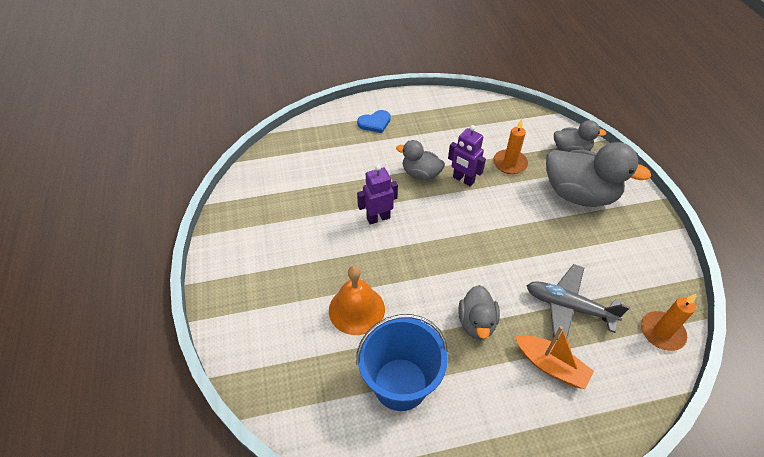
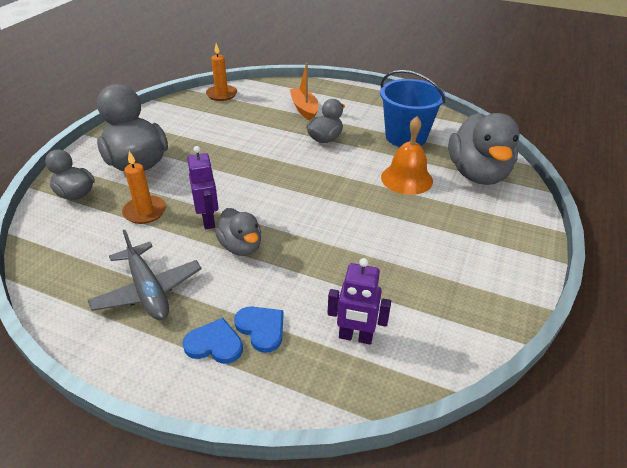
camera: 145 degrees left, 10 degrees down
purple robot [357,165,398,225] -> purple robot moved to [328,258,391,345]
grey plane [526,264,630,340] -> grey plane moved to [88,230,201,320]
none -> blue heart [234,306,283,353]
none -> grey duck [448,113,520,185]

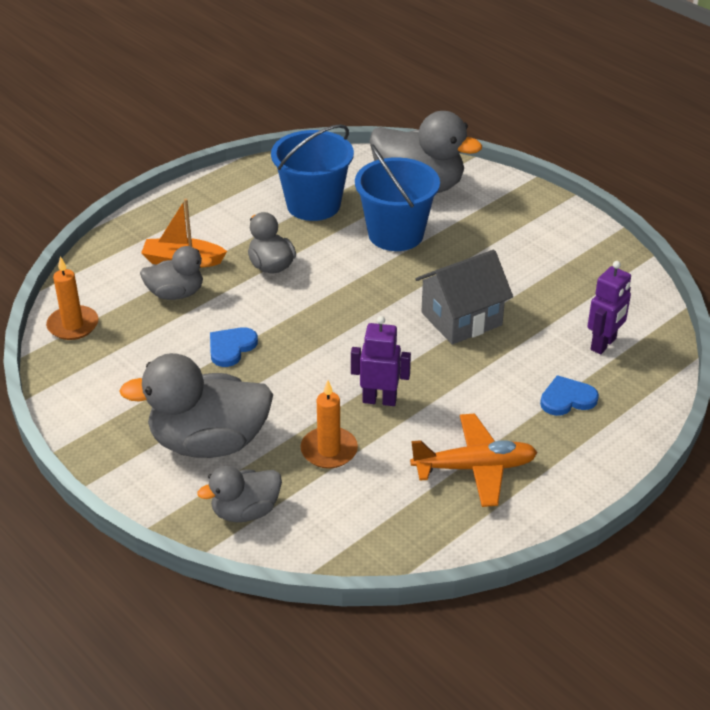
camera: 65 degrees left, 0 degrees up
grey plane [88,230,201,320] -> orange plane [410,413,537,507]
blue heart [182,318,243,364] -> blue heart moved to [210,327,258,367]
grey duck [215,208,261,256] -> grey duck moved to [140,246,213,300]
orange bell [381,116,433,195] -> blue bucket [355,144,440,251]
none -> grey house [415,250,513,344]

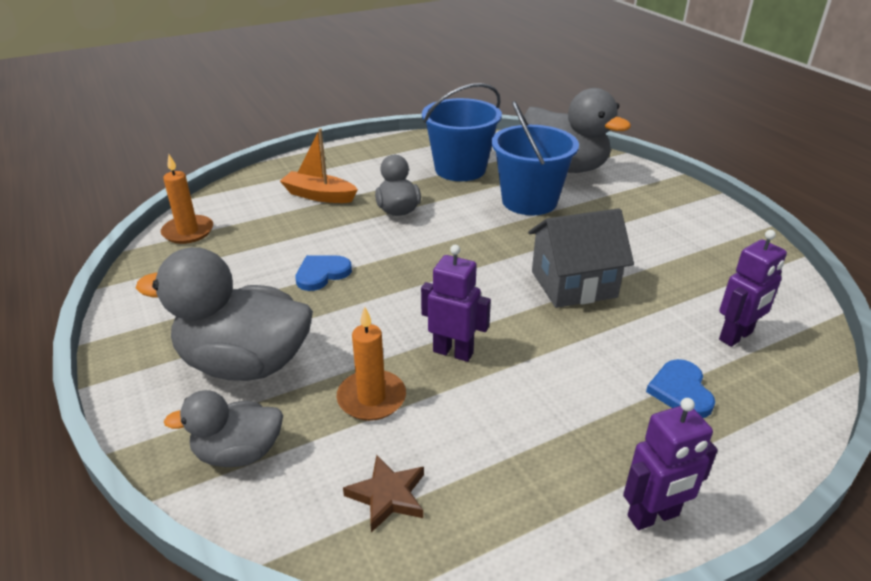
camera: 15 degrees right, 5 degrees down
grey duck [140,246,213,300] -> none
orange plane [410,413,537,507] -> none
blue heart [540,375,599,416] -> blue heart turned 90 degrees counterclockwise [646,359,715,418]
none -> brown star [343,455,424,533]
none -> purple robot [623,398,718,530]

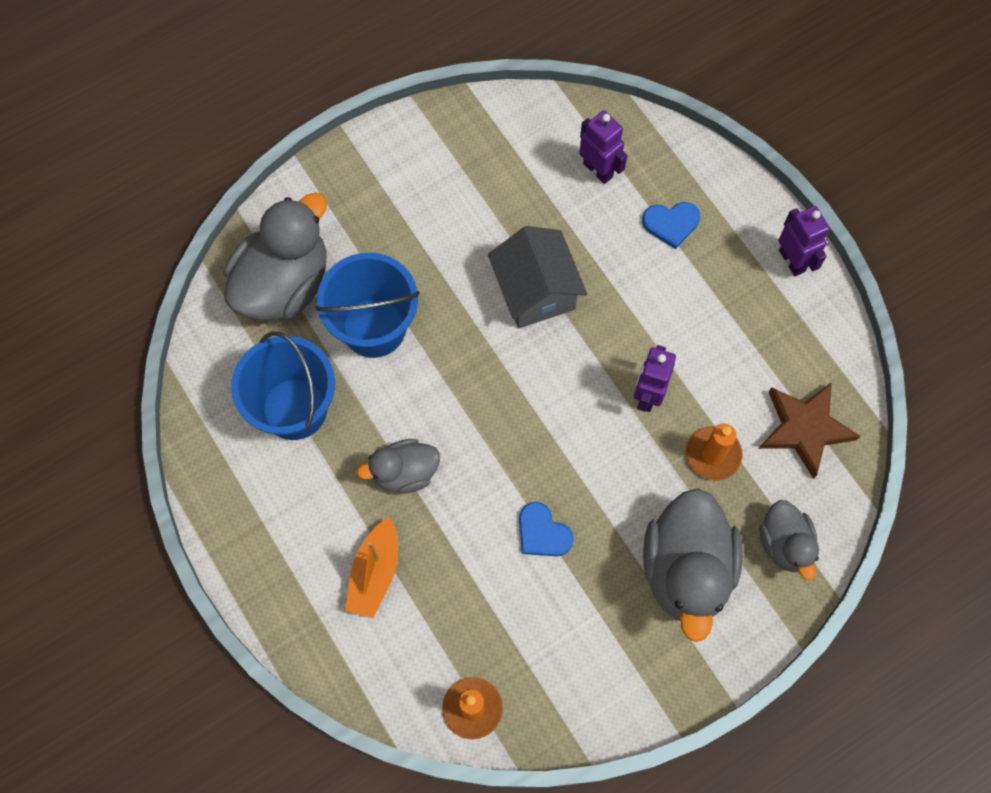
camera: 95 degrees left, 35 degrees up
brown star [343,455,424,533] -> brown star [759,382,860,479], size x1.67

